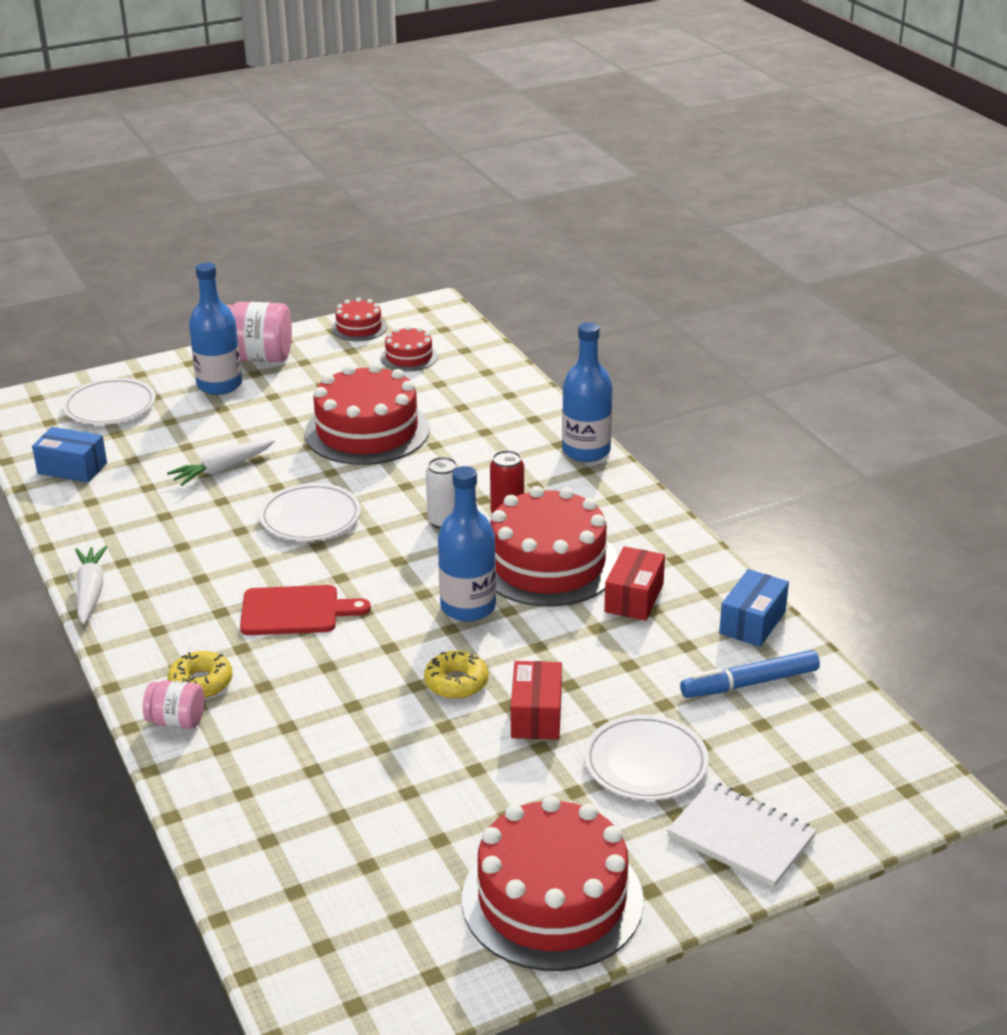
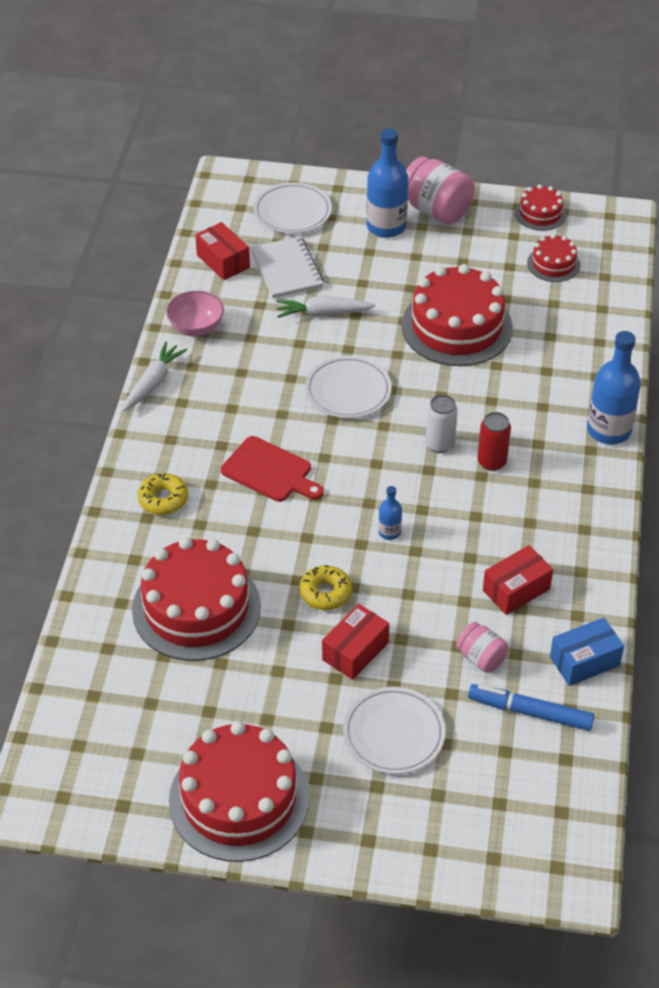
camera: 35 degrees right, 15 degrees up
blue box [32,427,107,482] -> red box [195,222,250,280]
pink jar [143,680,204,729] -> pink jar moved to [456,622,509,673]
blue bottle [438,466,496,622] -> blue bottle [378,486,402,540], size x0.48
red cake [490,486,618,607] -> red cake moved to [132,537,261,661]
white notebook [667,781,817,888] -> white notebook moved to [250,236,324,298]
none -> pink bowl [166,291,224,337]

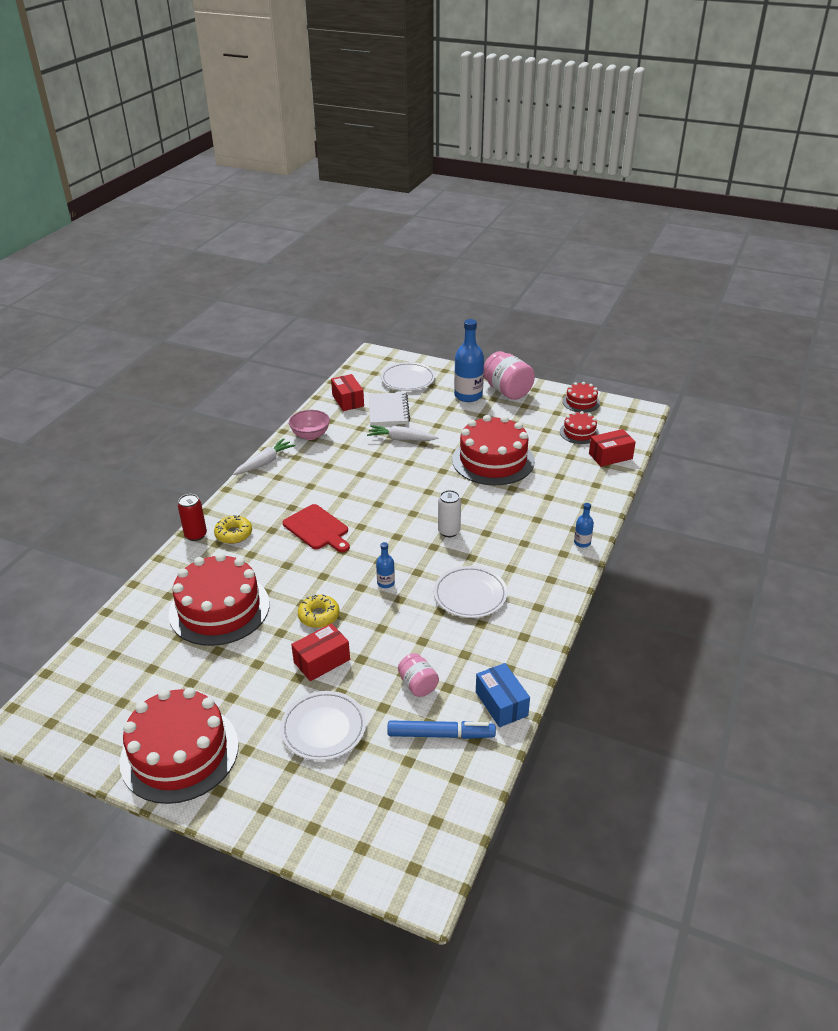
camera: 15 degrees right, 10 degrees down
white plate [305,356,392,418] -> white plate moved to [434,566,507,618]
blue marker [468,684,594,731] -> blue marker turned 150 degrees clockwise [387,720,496,739]
red can [477,412,511,471] -> red can moved to [178,494,207,541]
red box [483,545,553,615] -> red box moved to [589,429,636,467]
blue box [550,617,624,686] -> blue box turned 75 degrees clockwise [476,663,530,727]
blue bottle [587,331,641,445] -> blue bottle [574,503,594,548], size x0.48

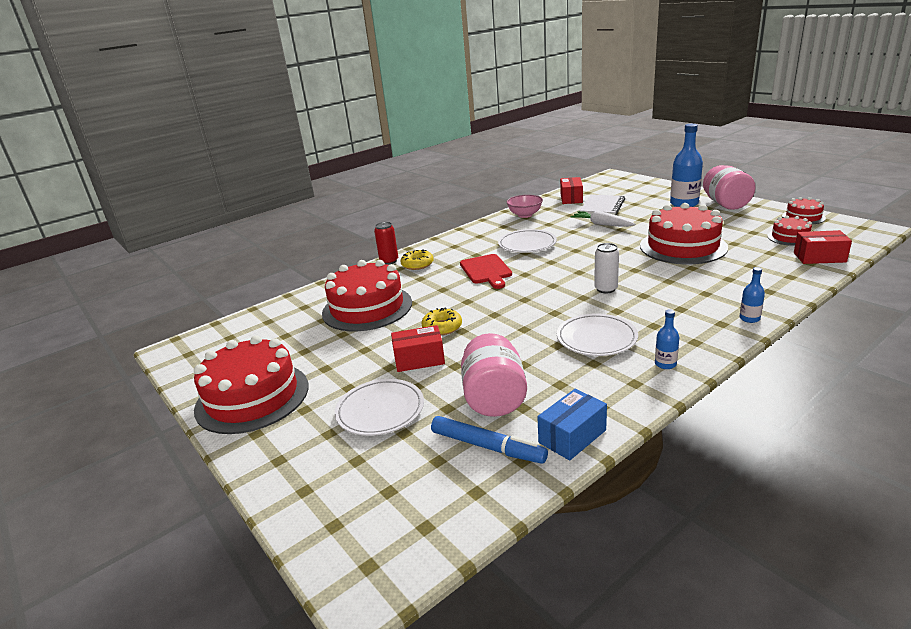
camera: 30 degrees right, 10 degrees down
white carrot [233,438,296,475] -> none
blue bottle [376,542,395,588] -> blue bottle moved to [655,309,679,369]
white plate [381,362,435,391] -> white plate moved to [498,229,557,253]
pink jar [398,653,439,697] -> pink jar [461,333,527,417], size x1.78
blue box [476,663,530,727] -> blue box turned 45 degrees clockwise [537,389,607,461]

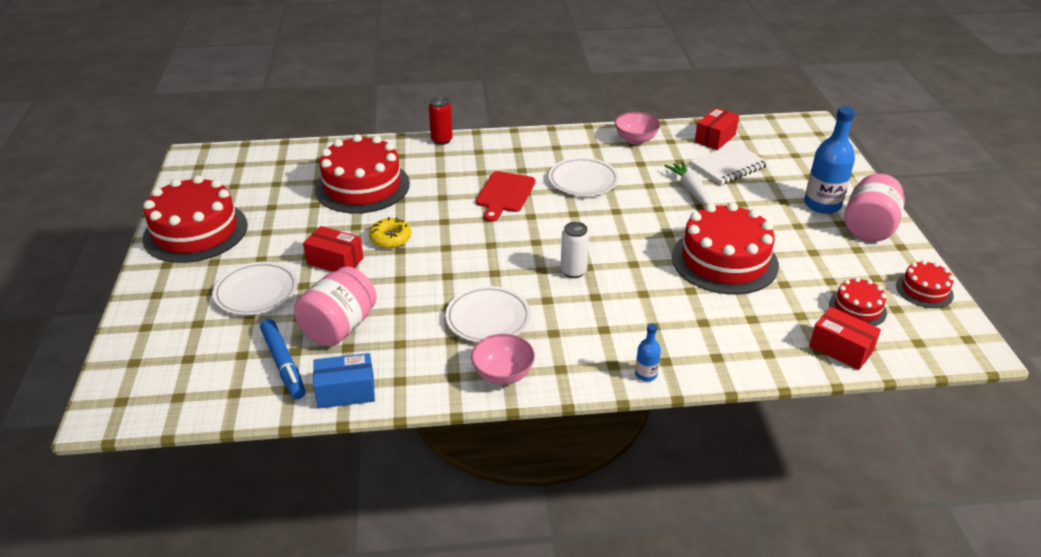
camera: 30 degrees right, 10 degrees up
yellow donut [401,249,434,270] -> none
blue bottle [655,309,679,369] -> pink bowl [471,334,535,385]

